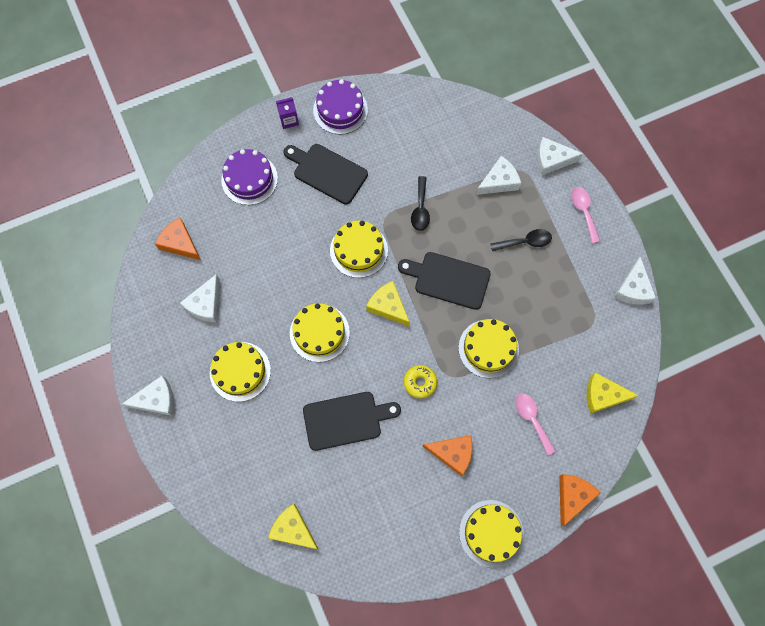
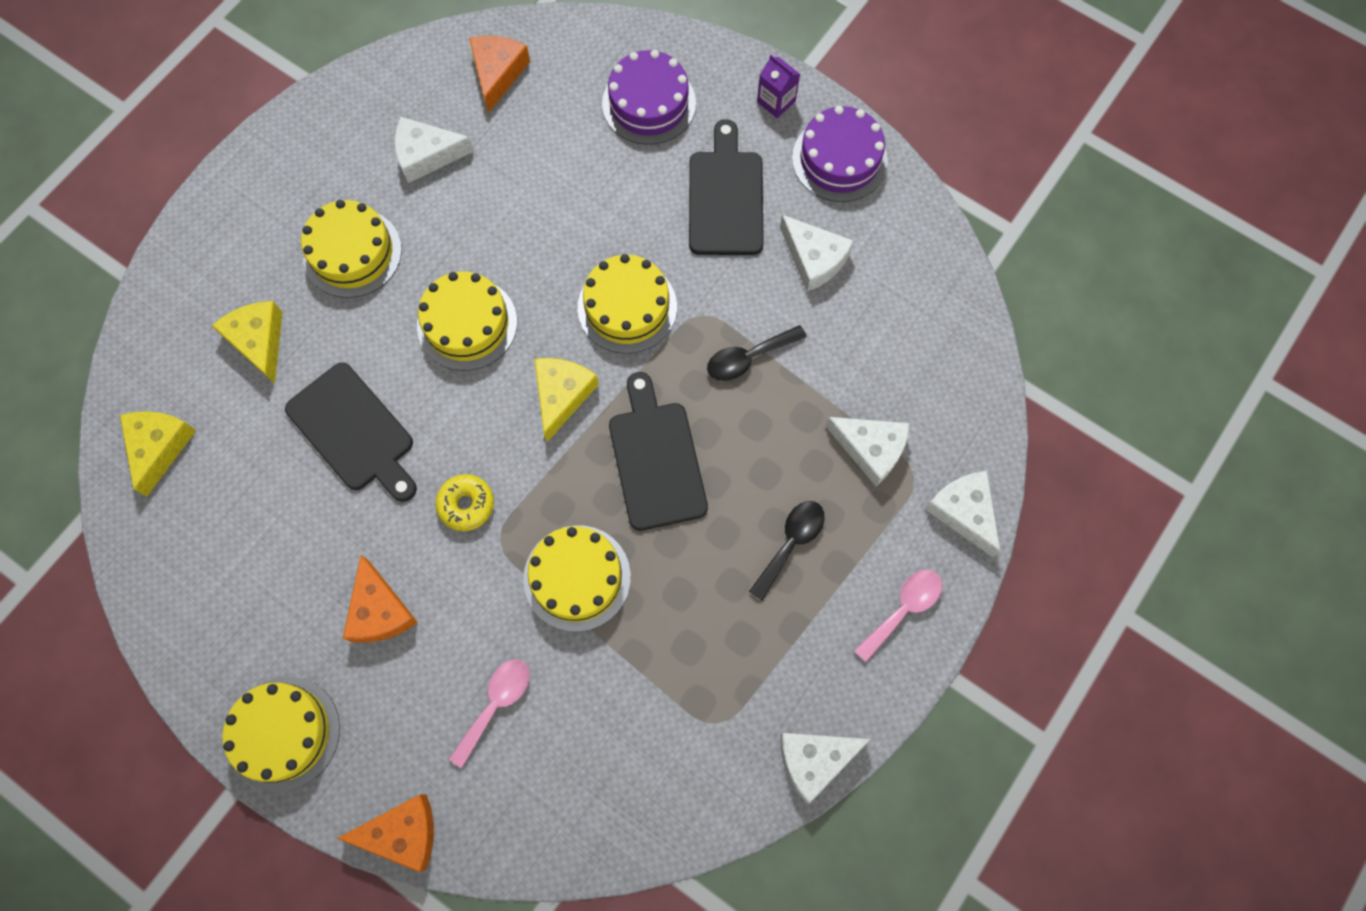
camera: 60 degrees right, 0 degrees up
white cheese [122,376,174,416] -> white cheese moved to [780,215,854,292]
black spoon [491,229,552,251] -> black spoon turned 105 degrees counterclockwise [749,501,825,600]
yellow cheese [587,372,639,414] -> yellow cheese moved to [212,301,282,384]

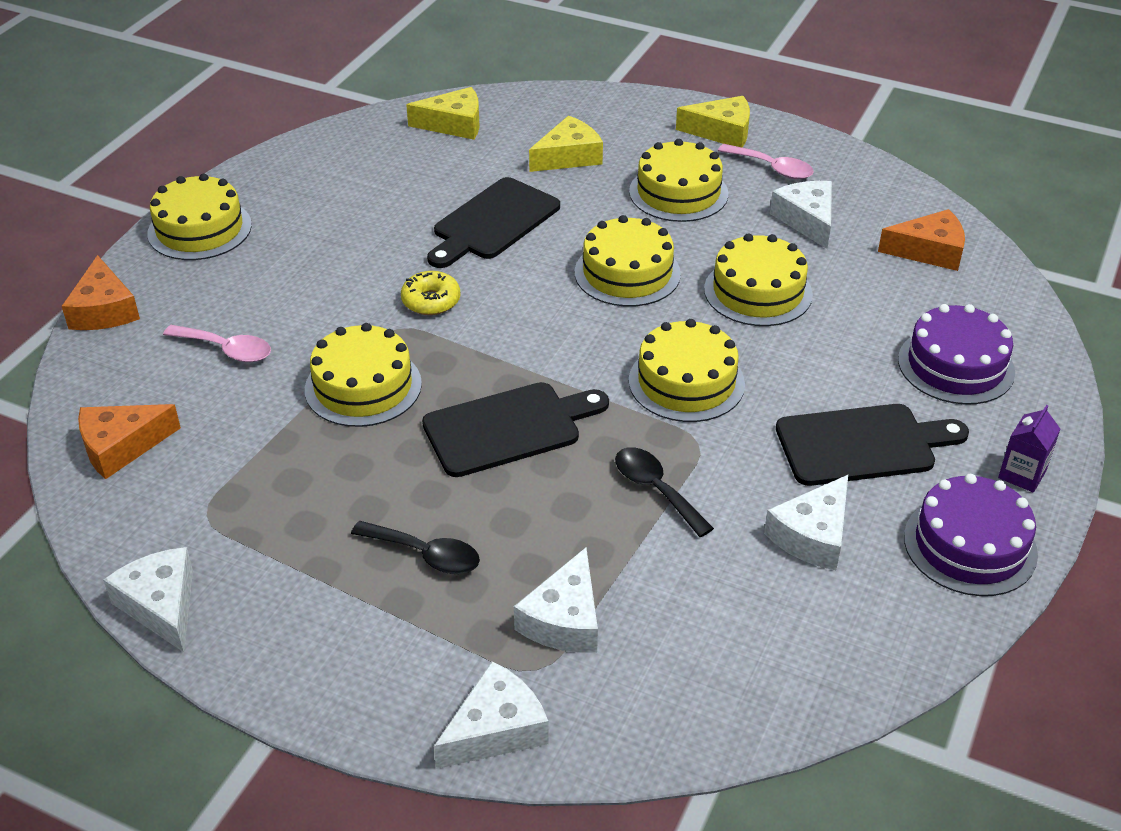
camera: 80 degrees right, 30 degrees down
orange cheese [343,555,418,643] -> orange cheese moved to [78,404,181,479]
yellow cheese [535,358,599,442] -> yellow cheese moved to [676,96,750,147]
pink spoon [854,570,942,662] -> pink spoon moved to [718,144,814,179]
none -> yellow cake [704,233,813,326]

